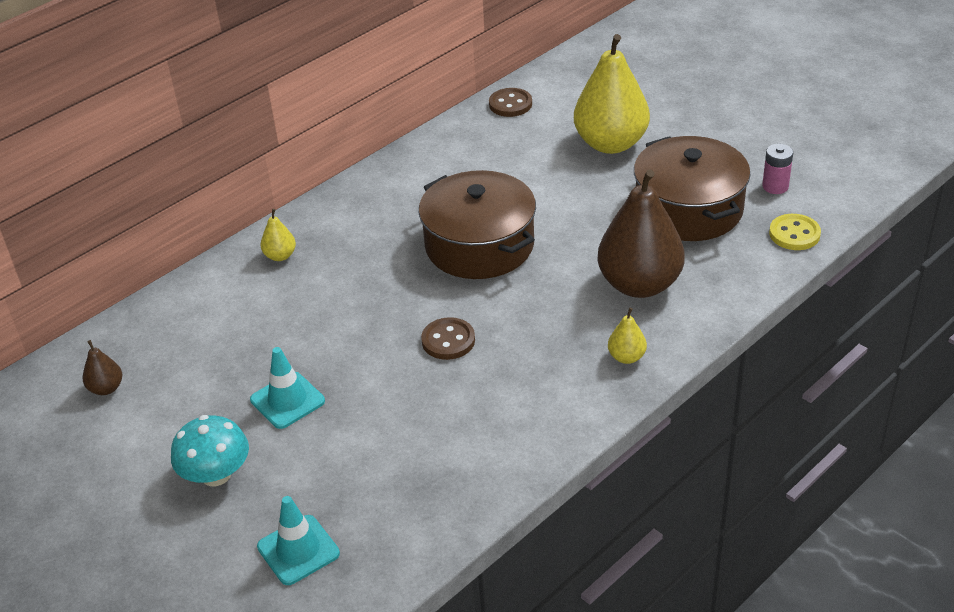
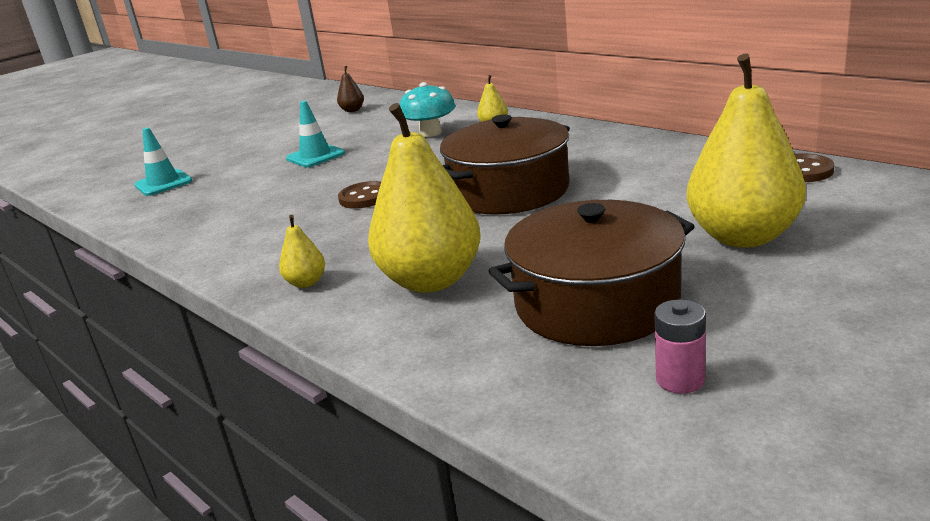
camera: 90 degrees right, 15 degrees down
turquoise mushroom [171,415,249,486] -> turquoise mushroom moved to [400,82,455,137]
brown pear [597,170,685,298] -> yellow pear [368,103,481,293]
yellow button [769,214,821,250] -> none

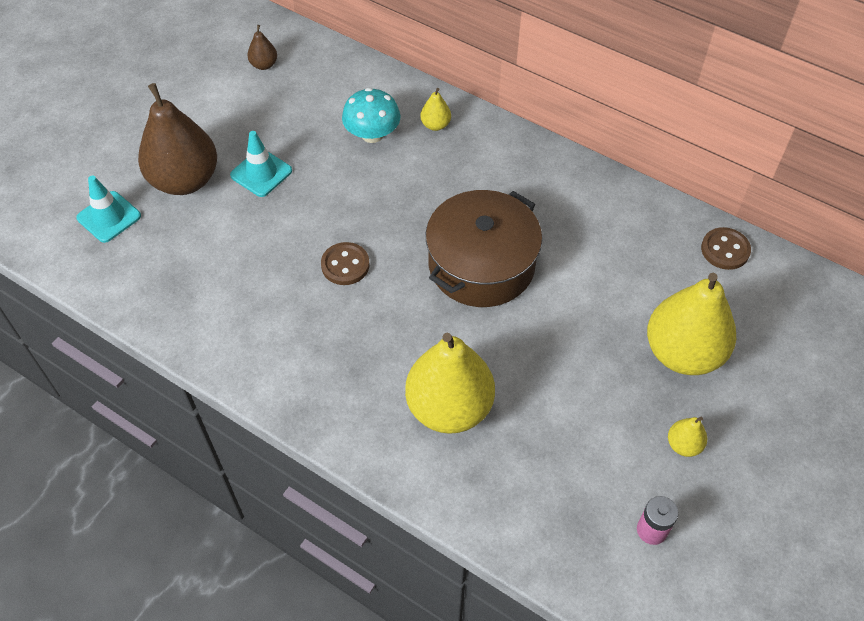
camera: 15 degrees left, 30 degrees up
yellow pear [279,215,325,288] -> yellow pear moved to [668,417,707,457]
brown pot [488,200,695,346] -> none
none -> brown pear [138,83,217,195]

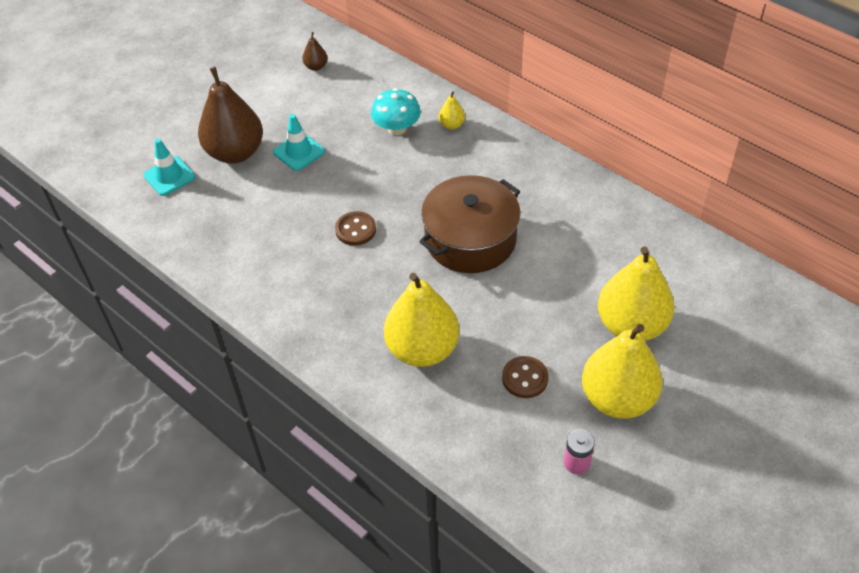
camera: 10 degrees right, 5 degrees down
yellow pear [668,417,707,457] -> yellow pear [582,324,663,418], size x2.35
brown button [701,227,751,270] -> brown button moved to [502,356,549,398]

